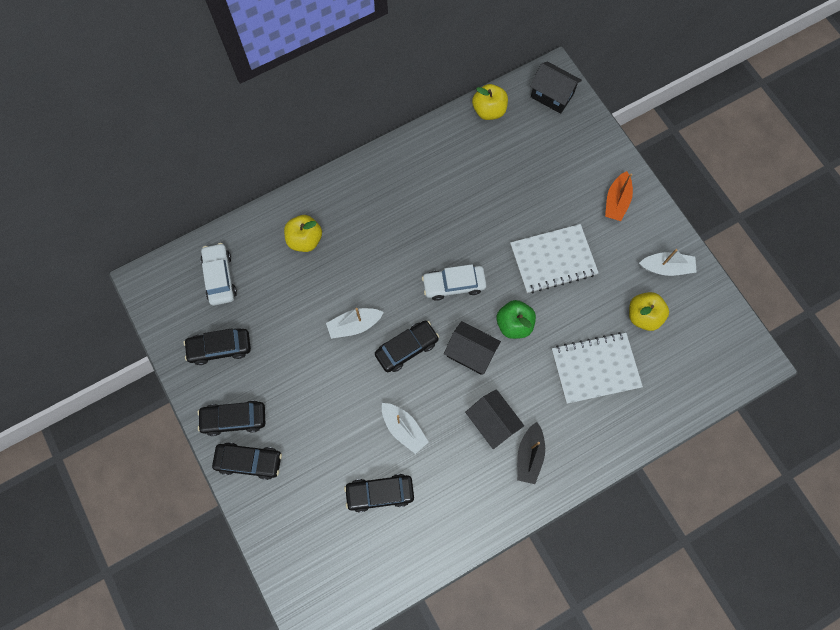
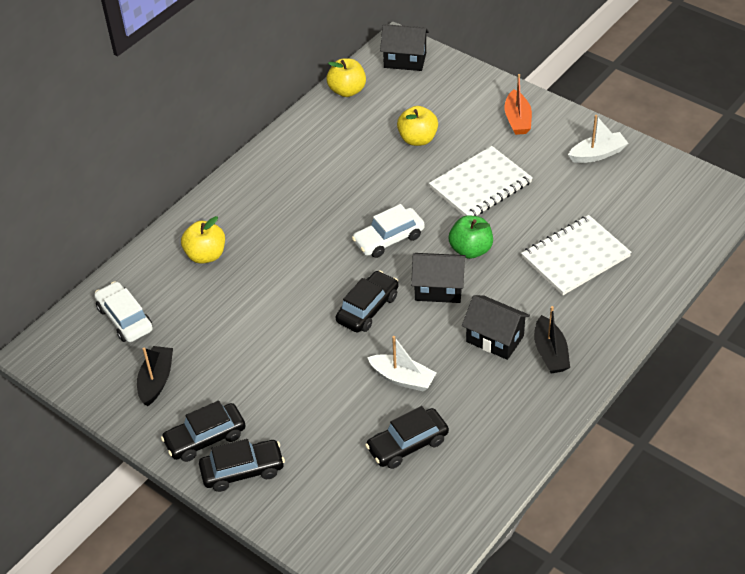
camera: 20 degrees left, 25 degrees down
black car [184,328,251,365] -> black boat [137,346,173,406]
white boat [326,308,384,339] -> none
yellow apple [629,292,669,331] -> yellow apple moved to [397,106,438,146]

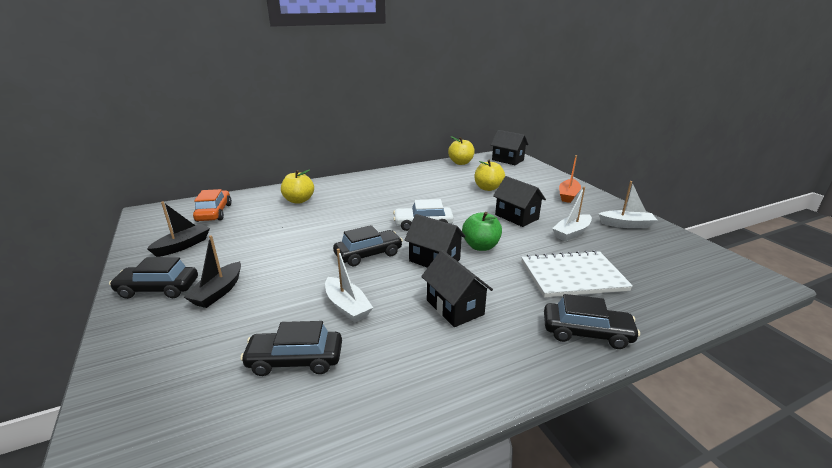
camera: 25 degrees right, 20 degrees down
white car [94,281,153,342] -> orange car [193,189,232,222]
black car [199,439,285,492] -> black car moved to [544,294,640,349]
white notebook [429,146,533,216] -> black house [493,176,546,227]
black boat [534,306,570,373] -> black boat moved to [184,235,241,308]
none -> white boat [552,187,592,241]

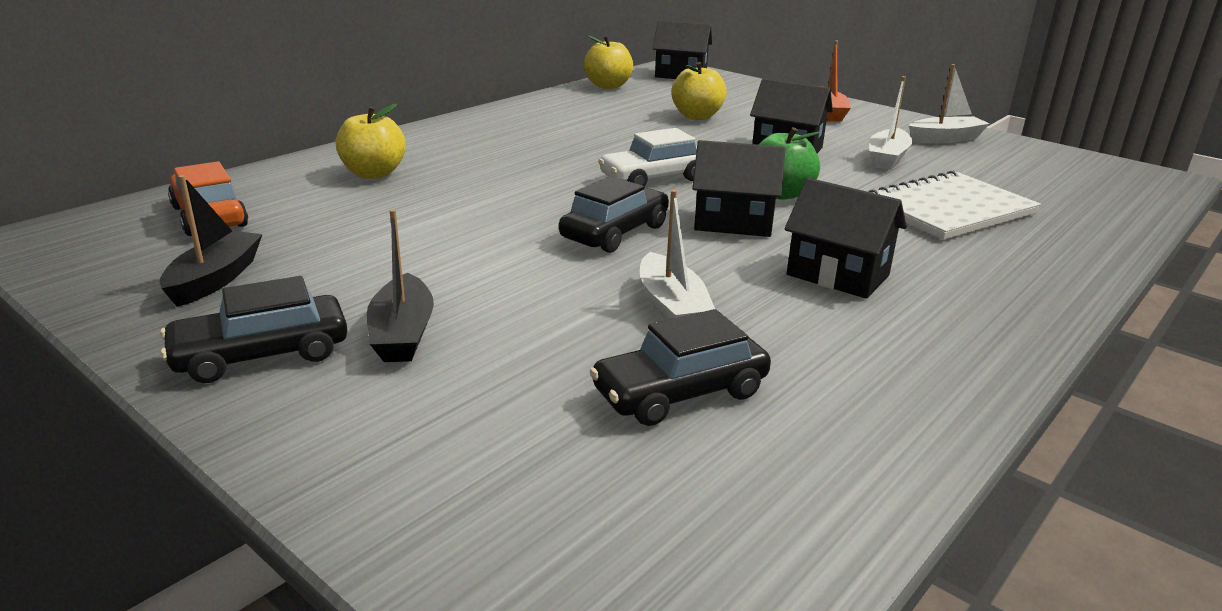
camera: 25 degrees left, 0 degrees up
white boat [325,248,373,323] -> white boat turned 45 degrees clockwise [640,190,715,320]
black car [544,294,640,349] -> none

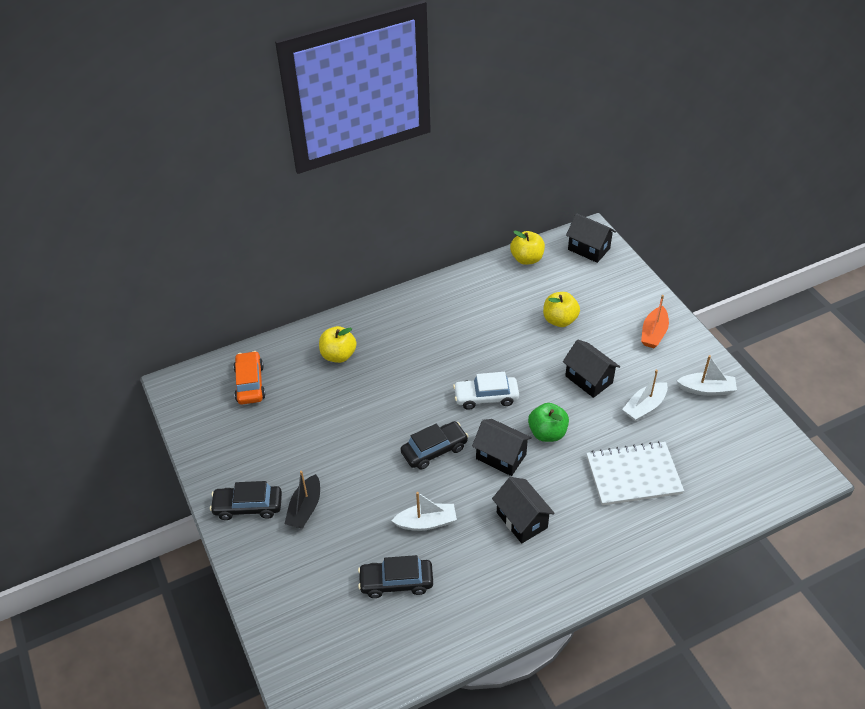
camera: 25 degrees right, 20 degrees up
black boat [159,175,263,307] -> none
white boat [640,190,715,320] -> white boat turned 105 degrees counterclockwise [391,492,457,531]

